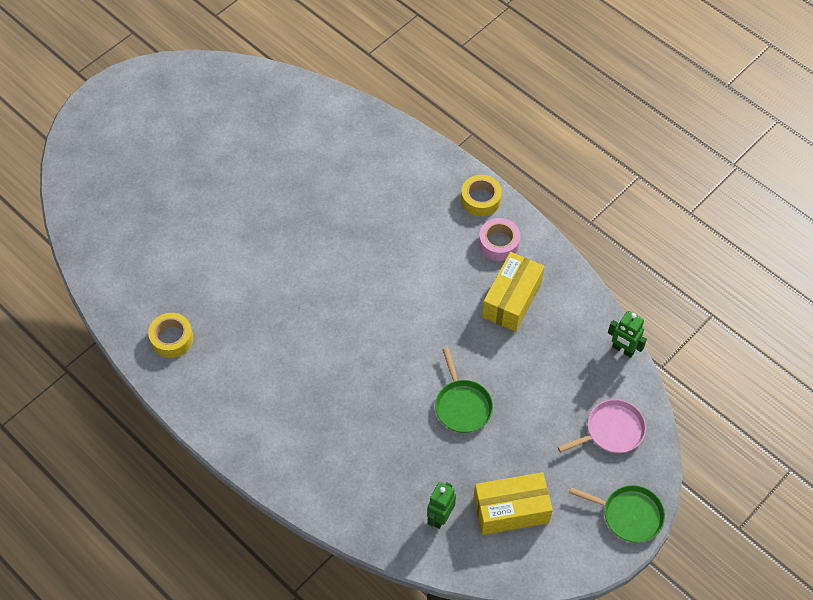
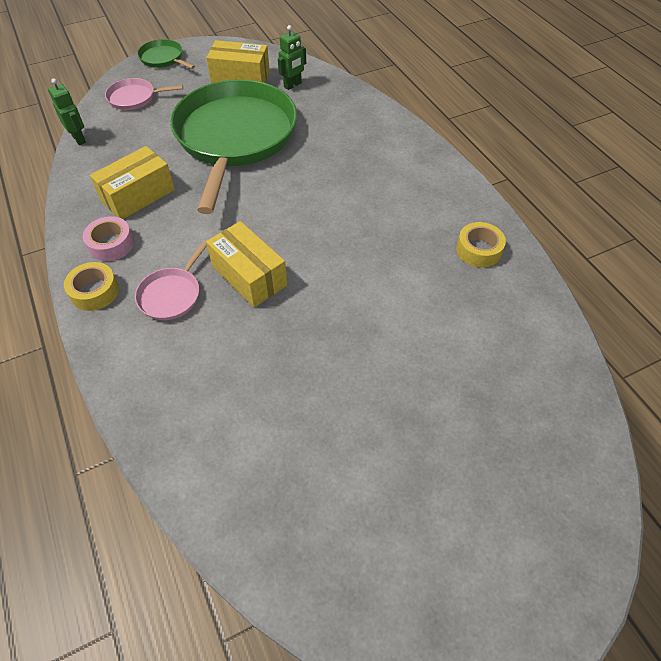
camera: 160 degrees left, 5 degrees down
green pan [435,348,493,433] -> green pan [170,80,297,214], size x2.46
none -> pink pan [135,241,207,320]
none -> yellow box [206,221,287,307]

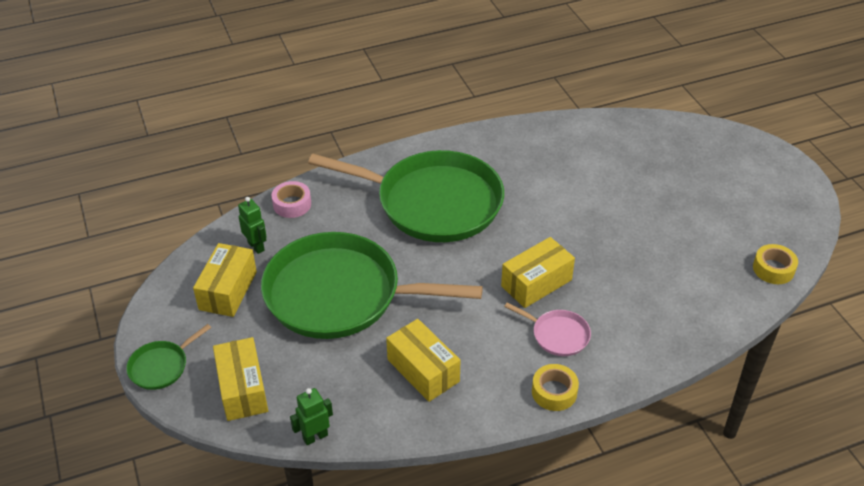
camera: 85 degrees left, 10 degrees down
pink tape [83,216,134,261] -> pink tape moved to [272,181,311,218]
pink pan [105,78,183,110] -> yellow box [213,337,268,421]
yellow tape [456,222,506,267] -> yellow tape moved to [753,244,798,284]
none -> green pan [308,150,504,242]

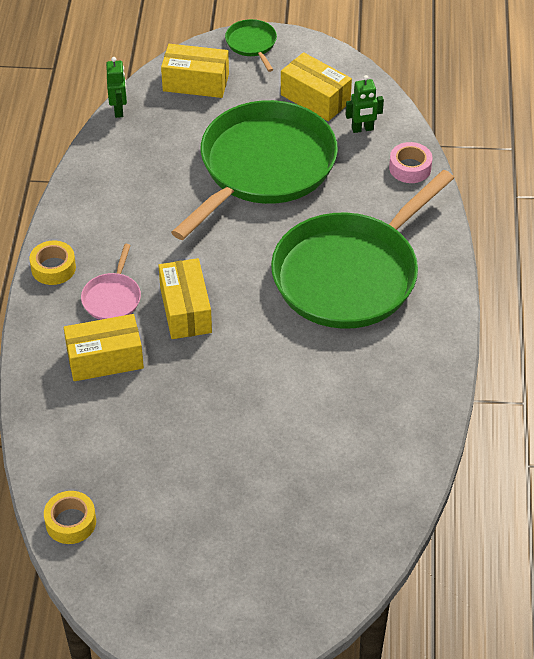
camera: 115 degrees right, 5 degrees up
yellow box [386,319,460,402] -> yellow box moved to [64,314,144,381]
pink pan [504,303,591,356] -> pink pan turned 45 degrees counterclockwise [81,244,141,320]

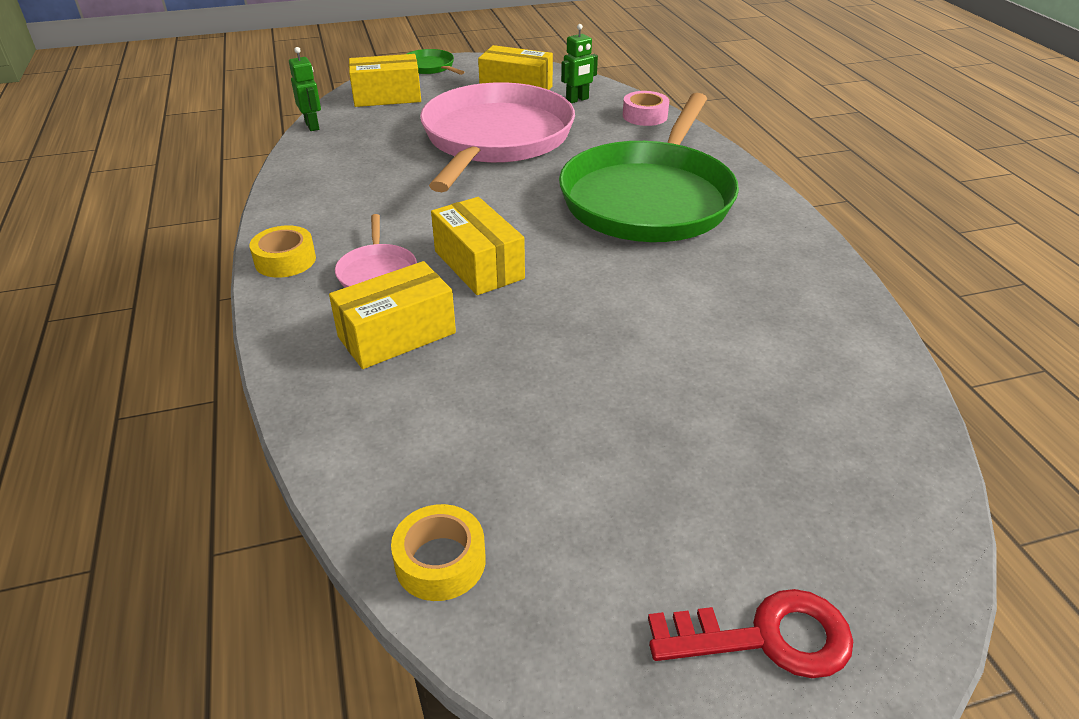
camera: 20 degrees left, 10 degrees down
green pan [171,100,338,240] -> pink pan [420,82,575,192]
none -> red key [648,589,853,678]

